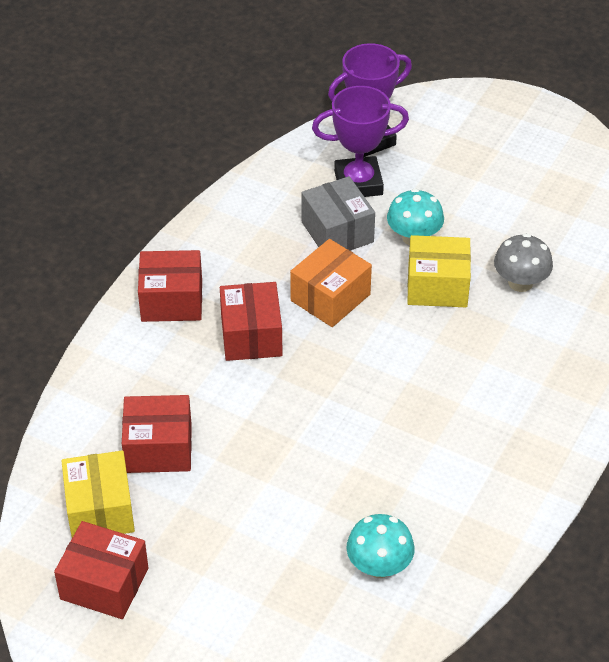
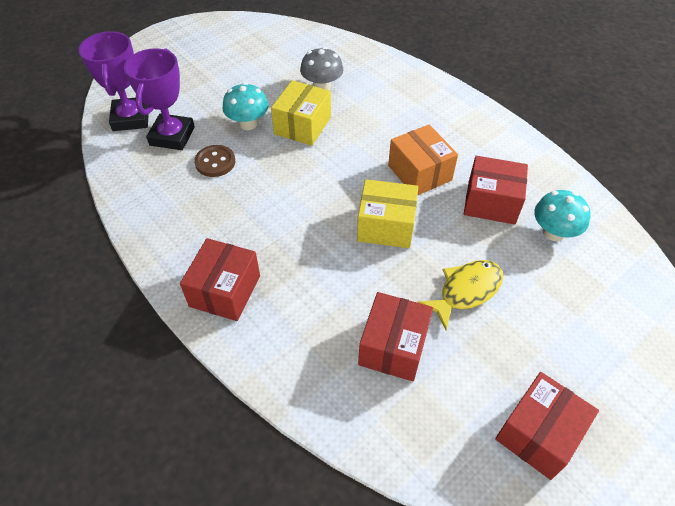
camera: 70 degrees left, 5 degrees up
yellow box [62,450,135,538] -> yellow box moved to [357,179,418,248]
red box [220,282,283,361] -> red box moved to [464,156,528,224]
orange box [290,239,372,327] -> orange box moved to [388,124,458,196]
grey box [301,176,375,251] -> brown button [194,145,235,177]
none -> yellow fish [417,260,503,330]

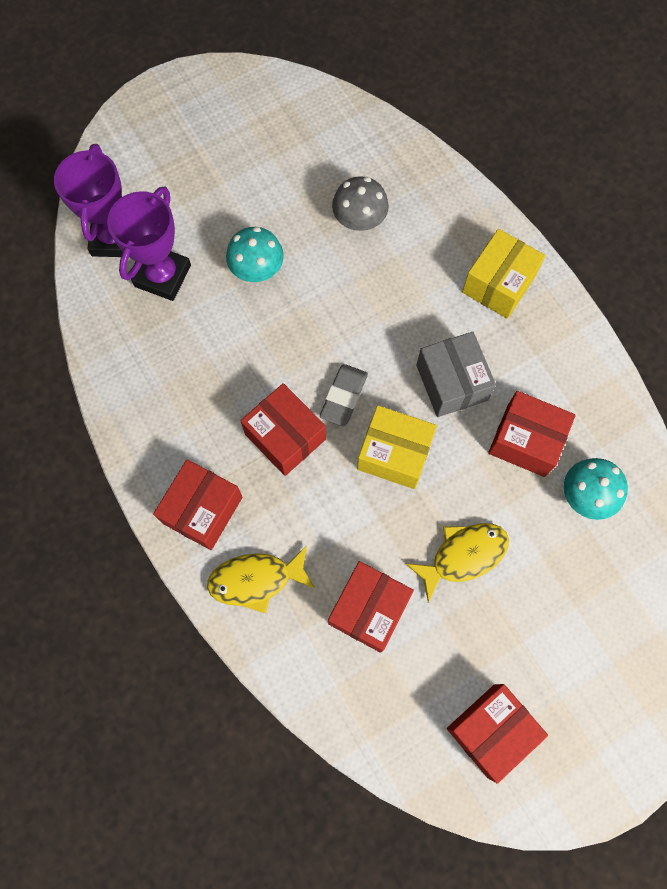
camera: 10 degrees right, 20 degrees up
brown button [194,145,235,177] -> none
yellow box [271,80,331,146] -> yellow box moved to [462,229,546,319]
orange box [388,124,458,196] -> grey box [416,332,496,417]
none -> yellow fish [207,545,315,613]
none -> red box [240,383,326,476]
none -> grey eraser [320,364,368,426]

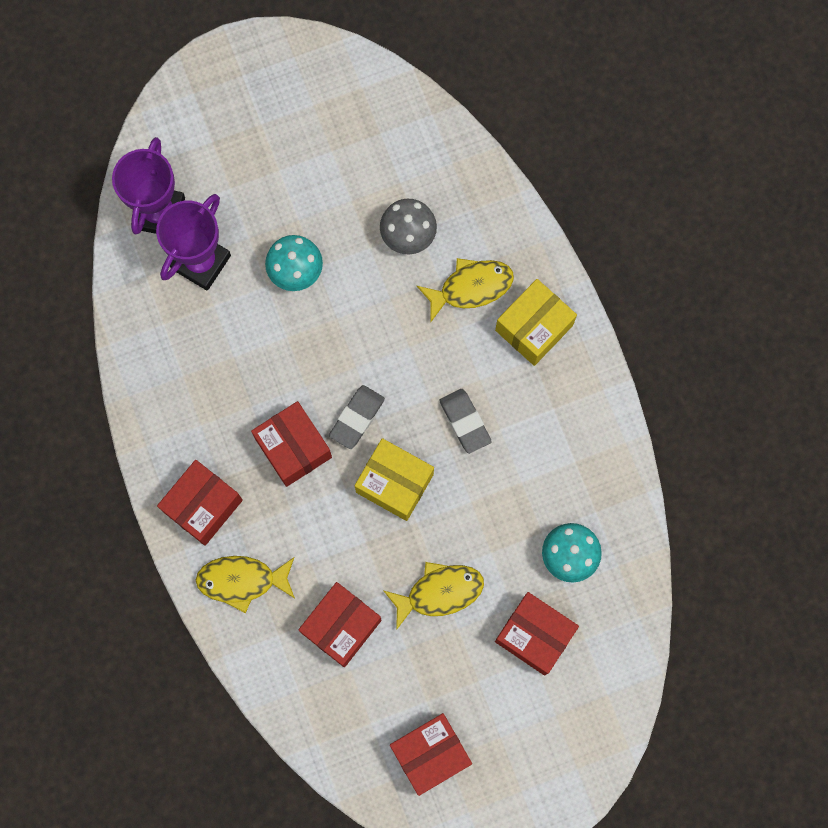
camera: 10 degrees right, 5 degrees up
grey box [416,332,496,417] -> grey eraser [439,389,492,454]
red box [488,391,576,477] -> red box moved to [495,592,579,675]
none -> yellow fish [417,258,514,322]

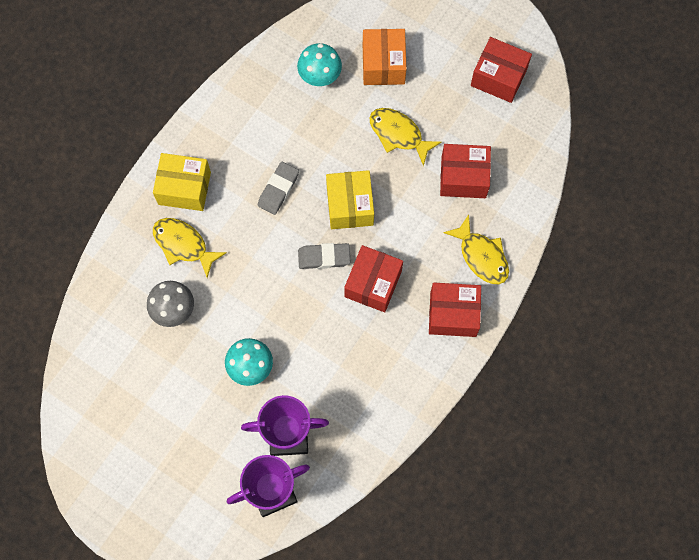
camera: 125 degrees left, 5 degrees down
red box [495,592,579,675] -> orange box [363,29,407,85]

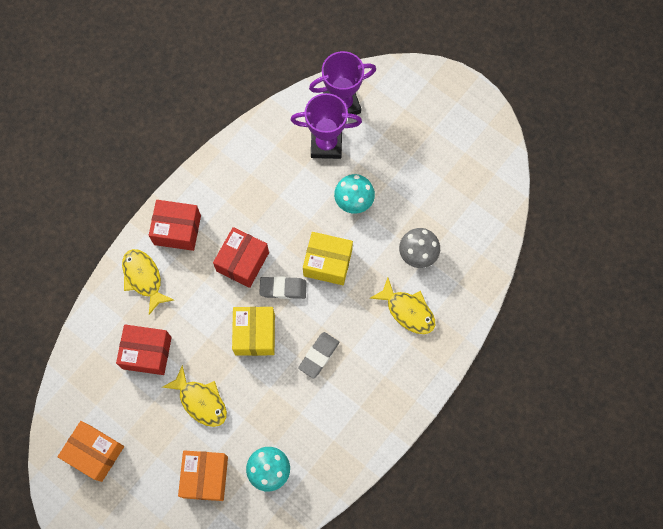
camera: 175 degrees left, 0 degrees up
yellow box [153,153,211,211] -> yellow box moved to [303,232,353,285]
red box [471,37,532,103] -> orange box [57,421,124,482]

